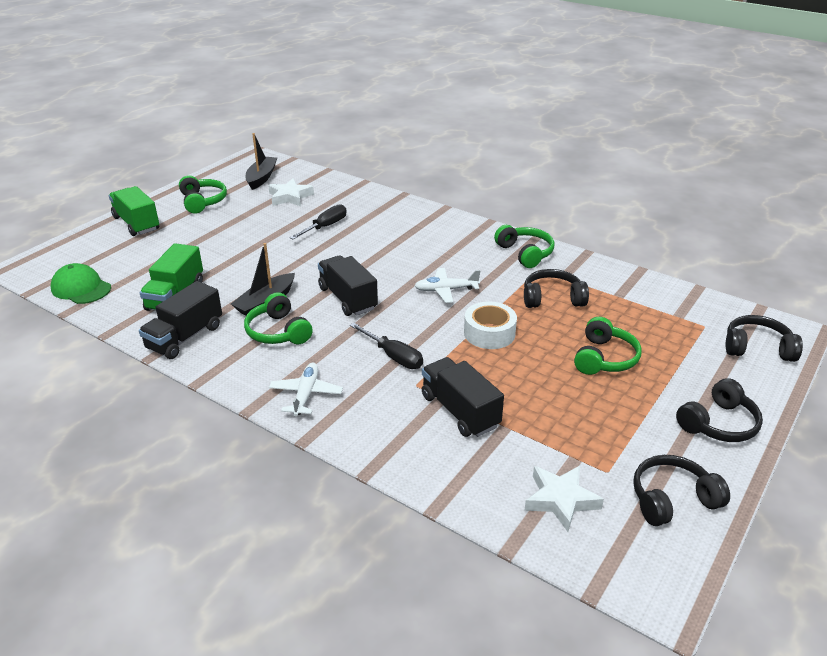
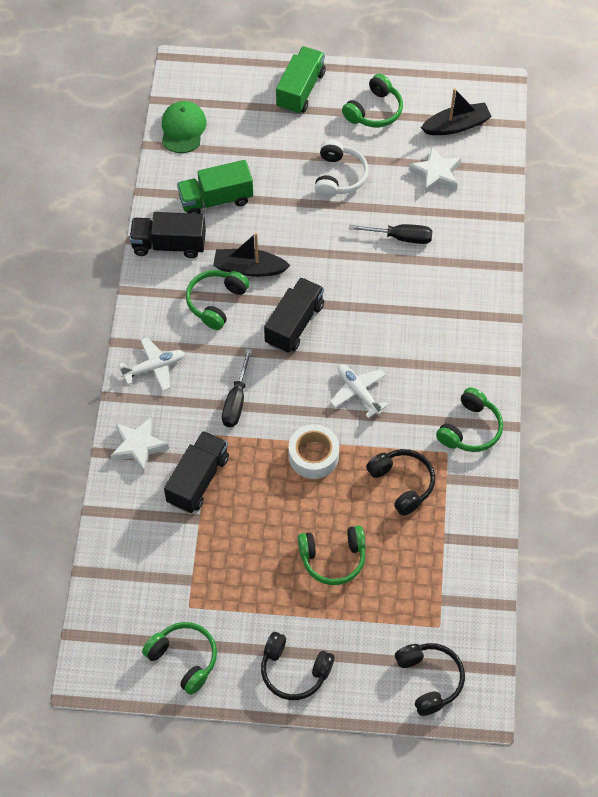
camera: 60 degrees right, 25 degrees up
white star [524,466,604,532] -> white star moved to [111,417,169,473]
black headphones [633,455,730,526] -> green headphones [142,622,217,695]
none -> white headphones [314,140,369,198]

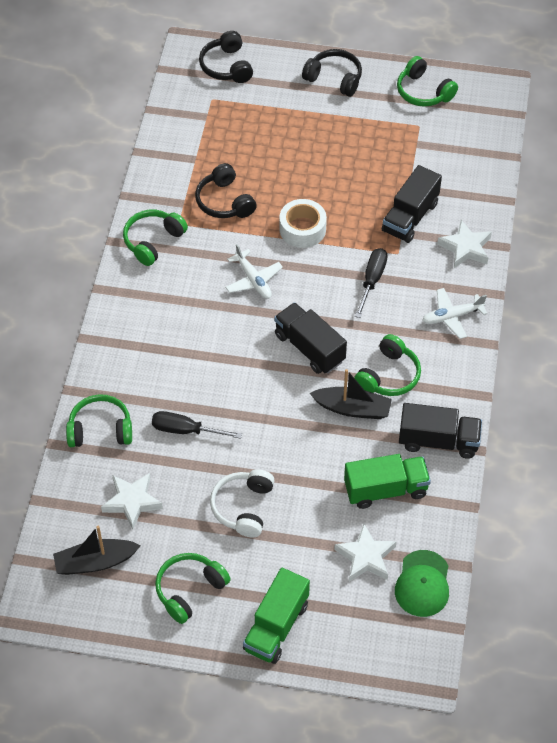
camera: 175 degrees left, 5 degrees down
black truck [264,277,324,353] -> black truck turned 105 degrees clockwise [274,302,347,374]
green headphones [298,526,366,585] -> green headphones moved to [66,394,132,447]
none -> white star [334,524,397,582]

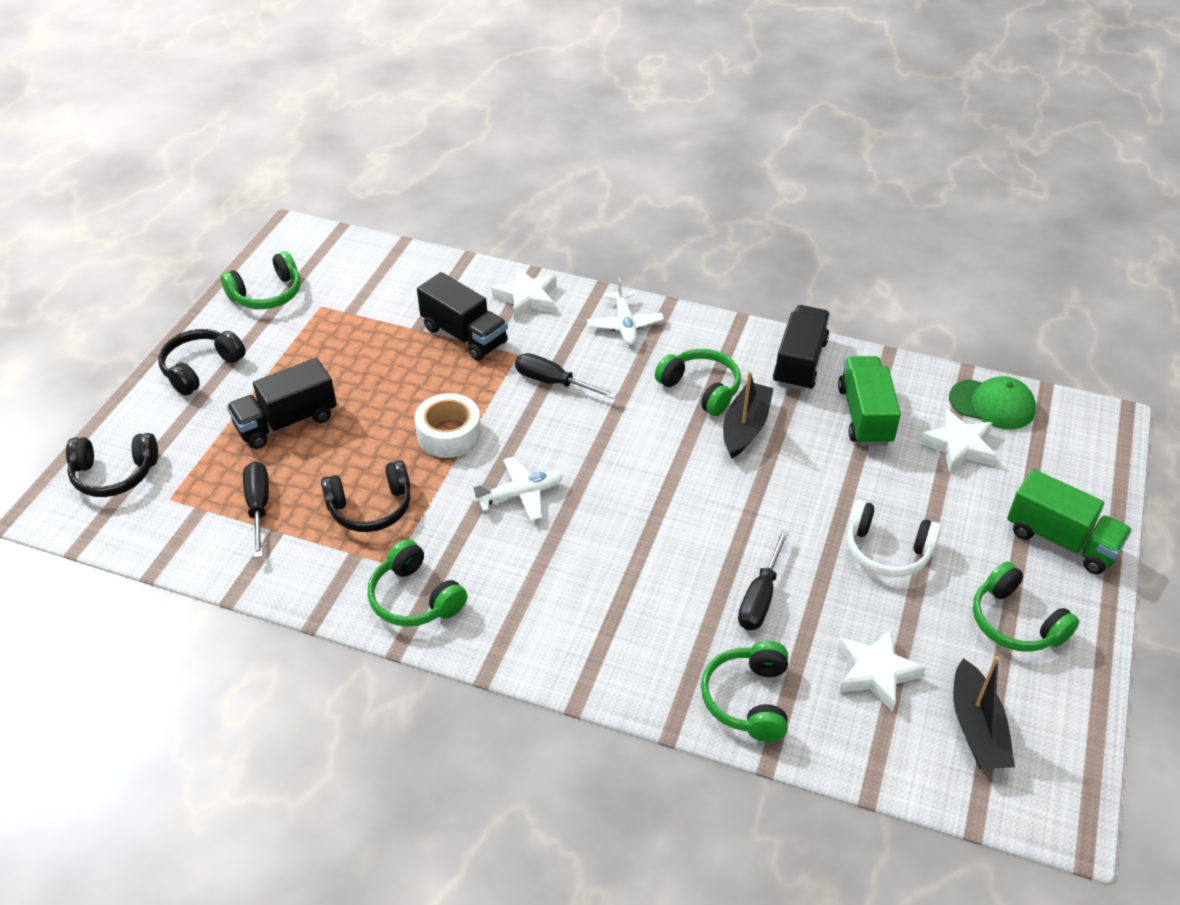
camera: 80 degrees left, 10 degrees down
black truck [274,302,347,374] -> black truck moved to [227,358,337,449]
none -> black screwdriver [243,461,269,558]

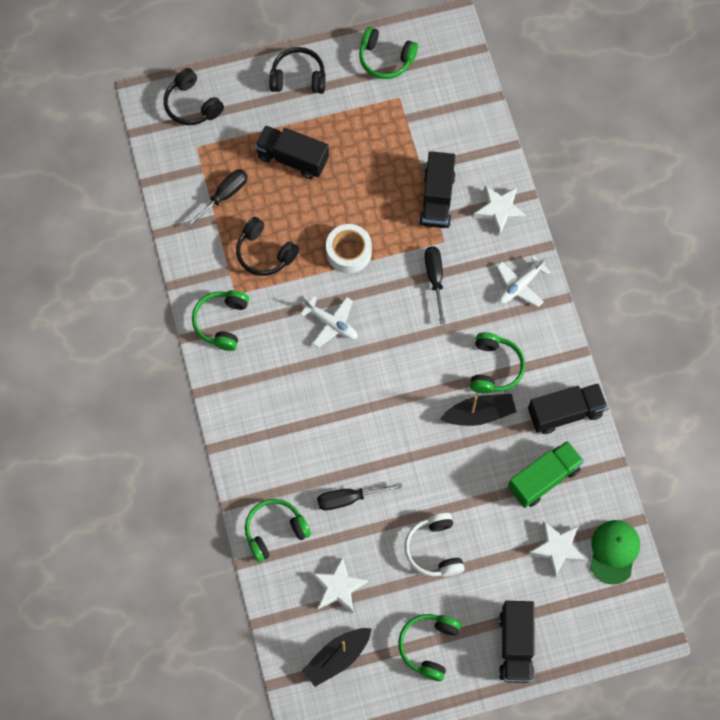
camera: 55 degrees right, 25 degrees up
green cap [949,376,1036,430] -> green cap turned 150 degrees counterclockwise [590,520,640,585]
green truck [1007,469,1132,574] -> black truck [499,601,534,683]

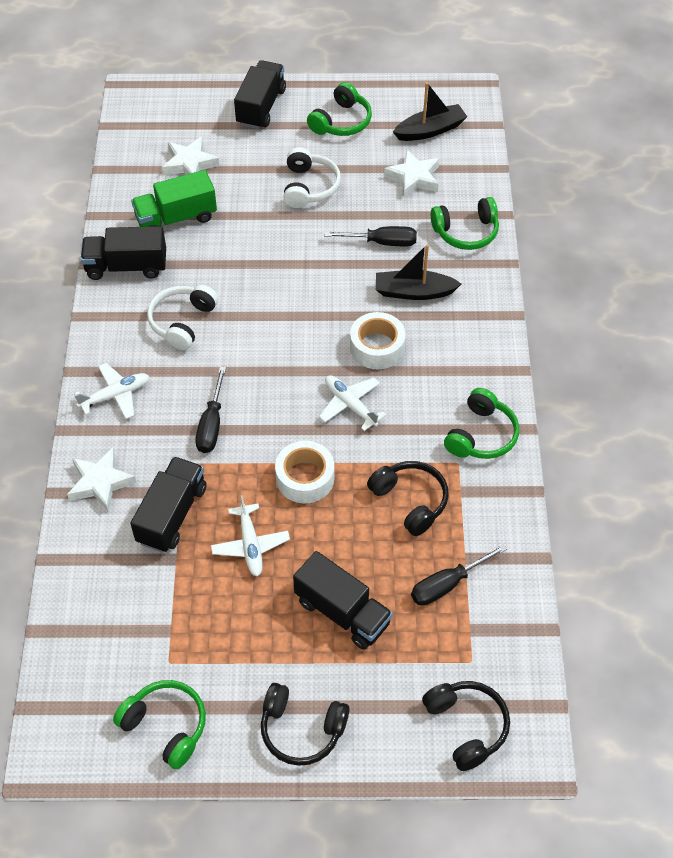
camera: 165 degrees left, 15 degrees down
black boat [440,394,516,426] -> black boat moved to [376,244,461,300]
green headphones [470,332,525,394] -> white headphones [147,285,218,350]
green cap [590,520,640,585] -> none
none -> white plane [211,495,290,576]
none -> white tape [350,312,405,369]

